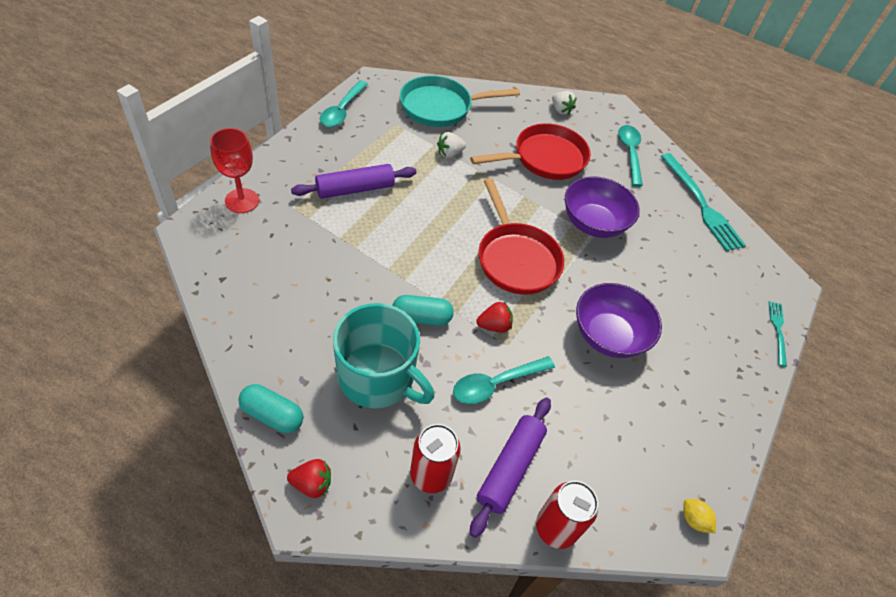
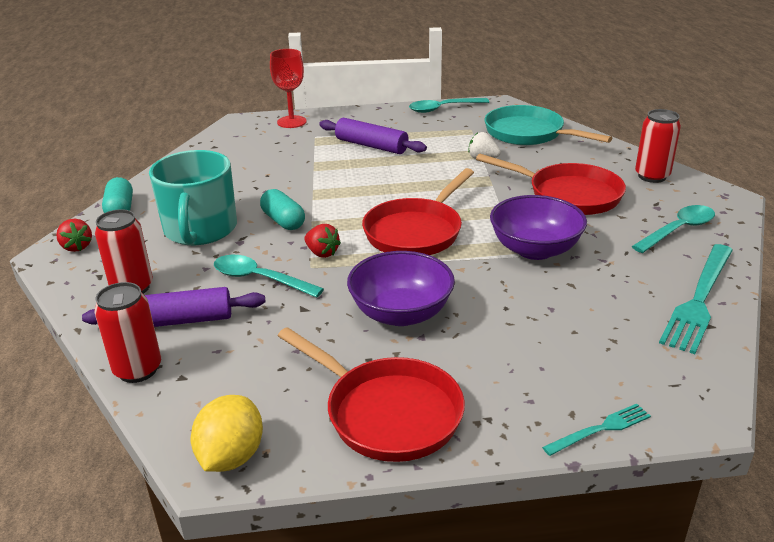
camera: 60 degrees right, 20 degrees down
white strawberry [552,91,577,115] -> red can [635,109,681,183]
yellow lemon [683,499,716,533] -> yellow lemon [191,395,263,472], size x1.87
none -> red pan [278,327,465,462]

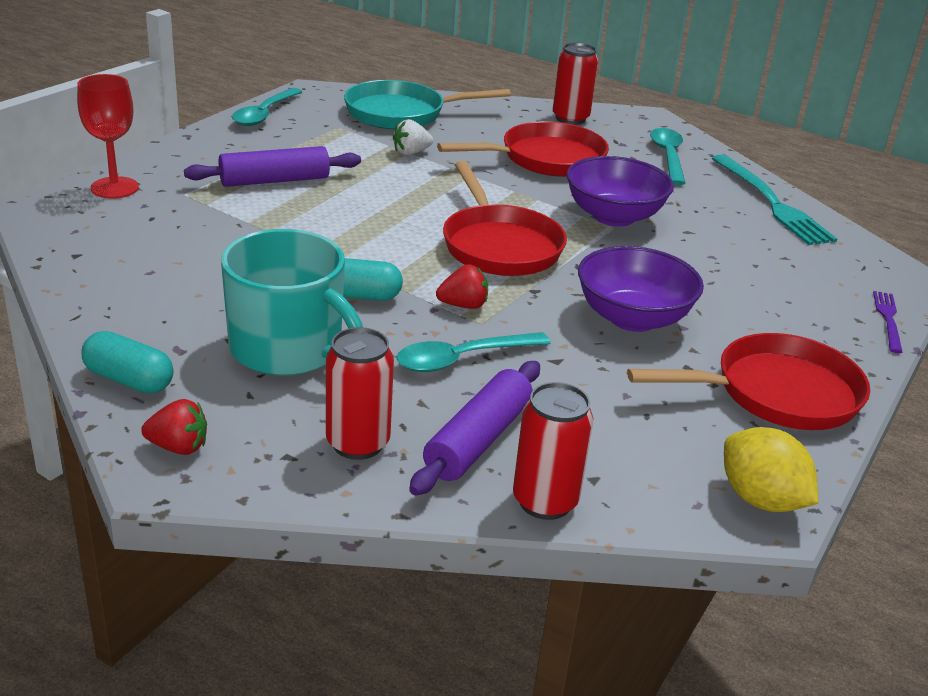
camera: 55 degrees left, 0 degrees up
turquoise fork [542,404,651,456] -> purple fork [873,291,902,353]

